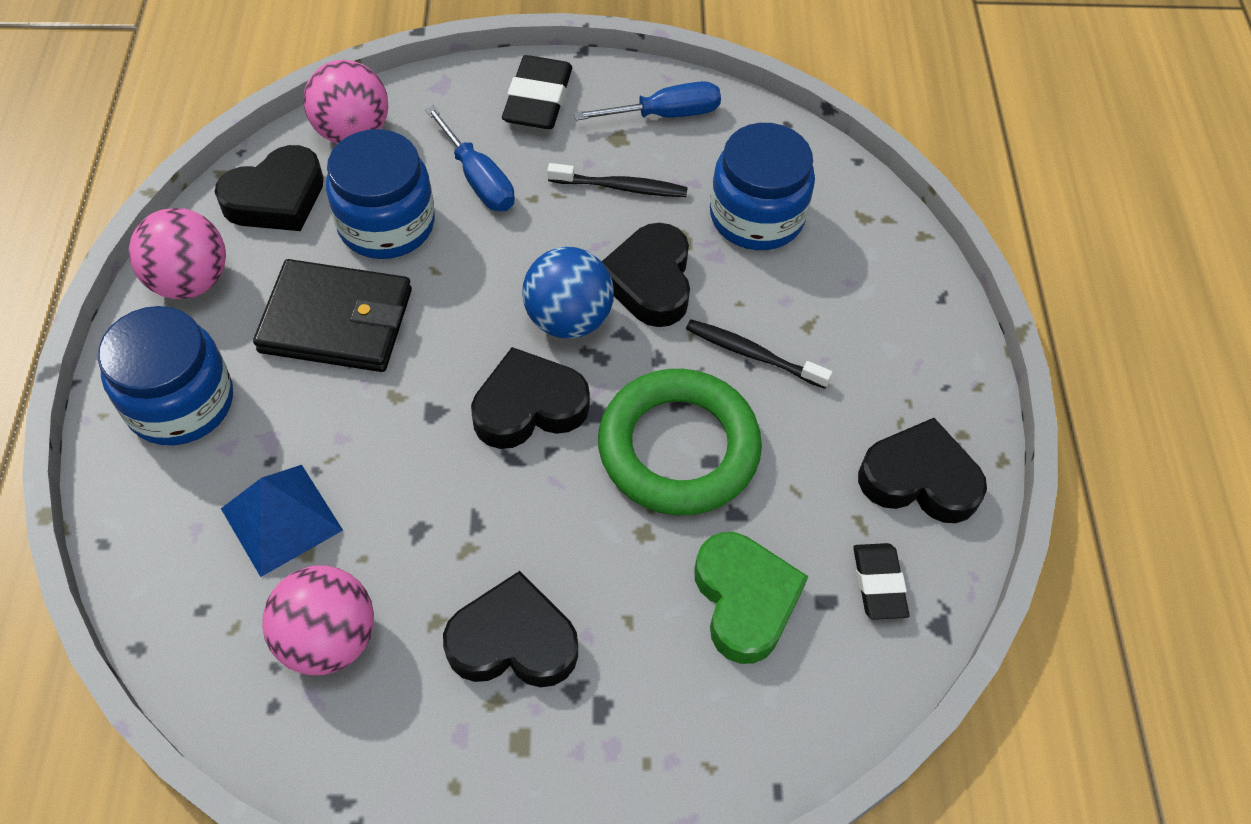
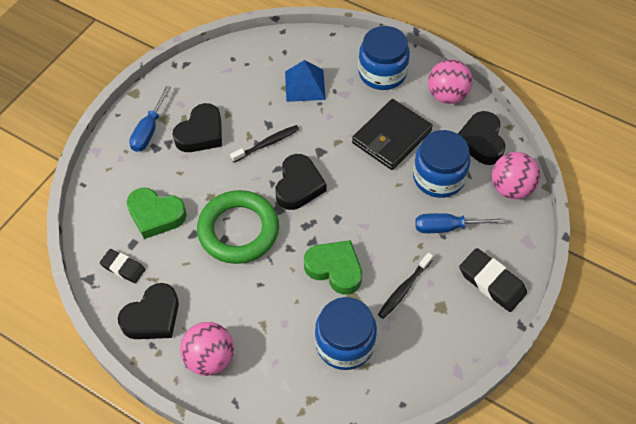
camera: 125 degrees right, 0 degrees up
pink ball [262,565,374,675] -> pink ball moved to [180,322,234,376]
blue ball [522,247,614,339] -> none
blue screwdriver [574,81,721,121] -> blue screwdriver moved to [129,86,171,152]
black heart [602,223,690,327] -> green heart [304,240,362,295]
black toothbrush [686,319,833,389] -> black toothbrush moved to [230,125,299,162]

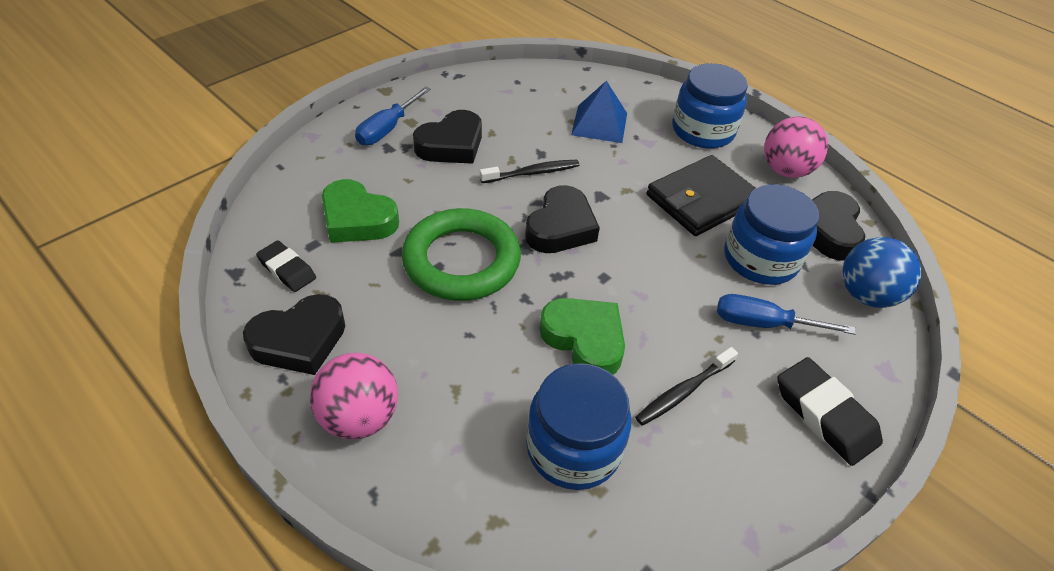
camera: 10 degrees right, 10 degrees down
pink ball [492,152,540,199] -> blue ball [842,237,921,308]

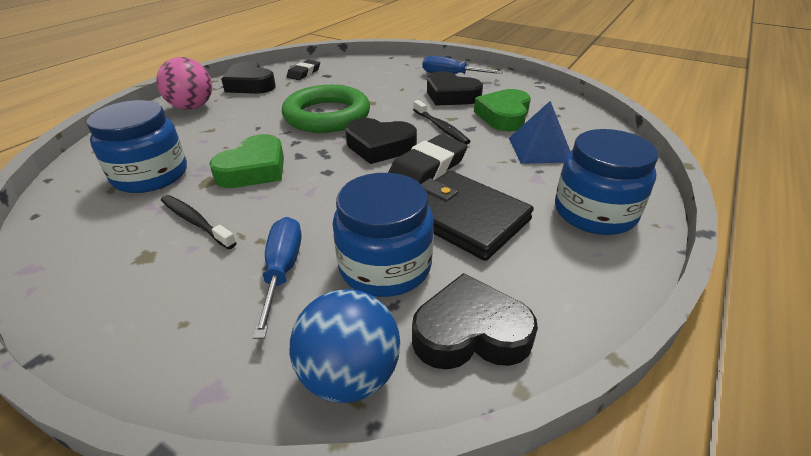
camera: 80 degrees right, 10 degrees down
green heart [322,179,399,243] -> green heart moved to [474,89,531,132]
pink ball [764,116,828,178] -> none
black eraser [777,357,883,466] -> black eraser moved to [388,134,468,184]

